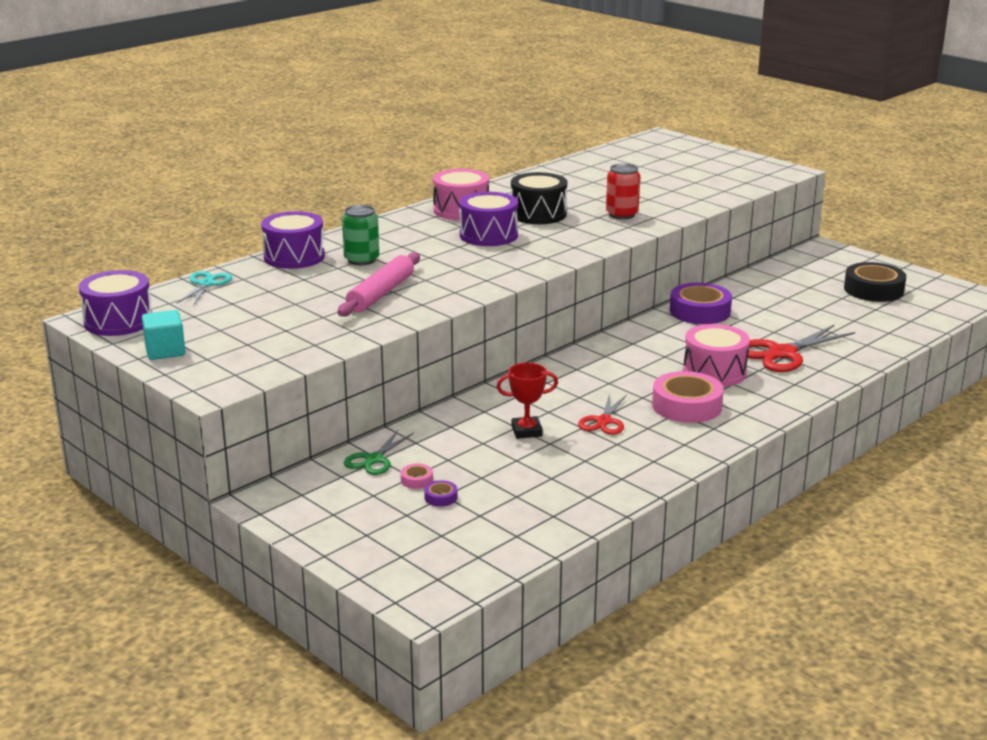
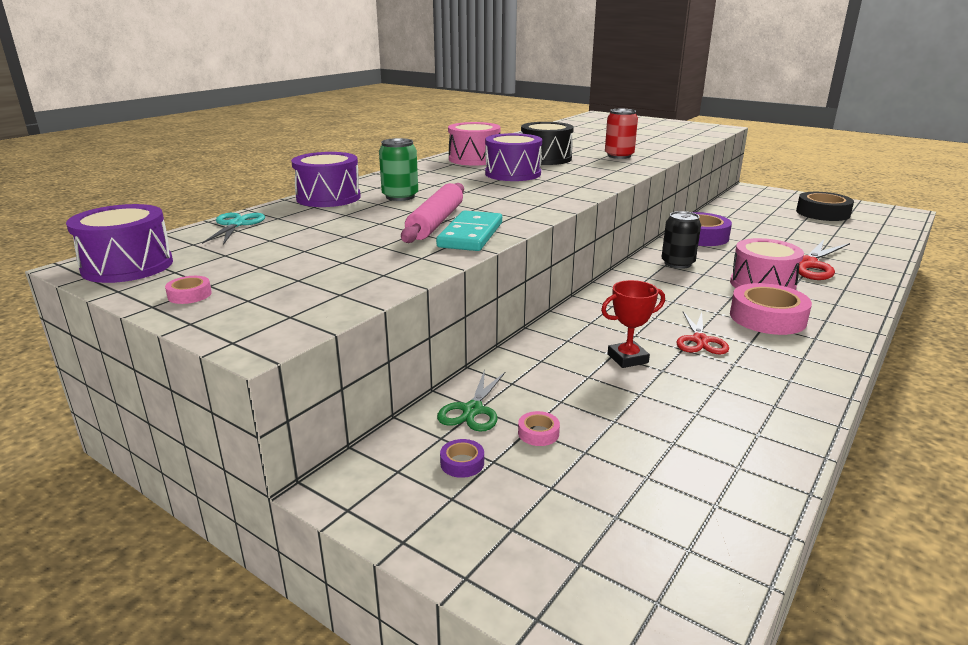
camera: 10 degrees left, 0 degrees up
turquoise cube [142,310,186,360] -> pink tape [165,276,212,304]
purple tape [424,480,457,507] -> purple tape moved to [440,439,484,478]
none -> turquoise domino [436,211,502,251]
none -> black can [661,211,701,269]

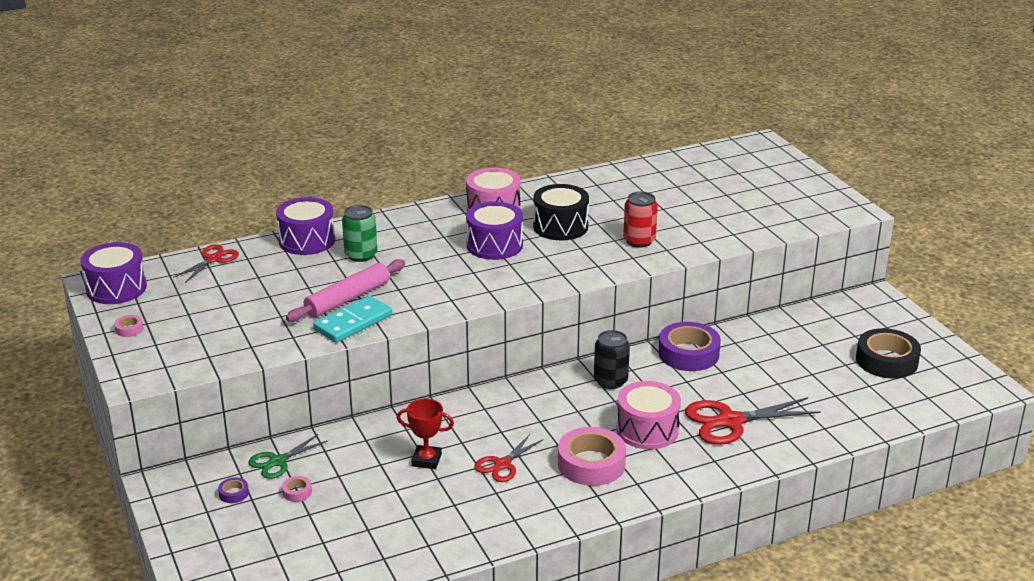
camera: 30 degrees right, 5 degrees up
turquoise scissors [202,213,265,245] -> red scissors [173,244,239,283]

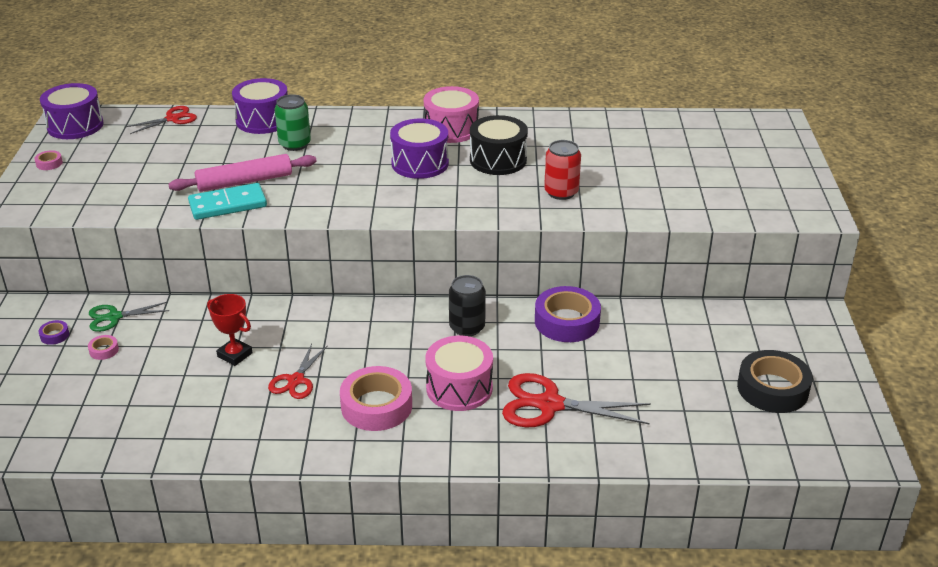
camera: 25 degrees right, 5 degrees up
red scissors [474,434,544,482] -> red scissors turned 45 degrees counterclockwise [268,344,328,399]

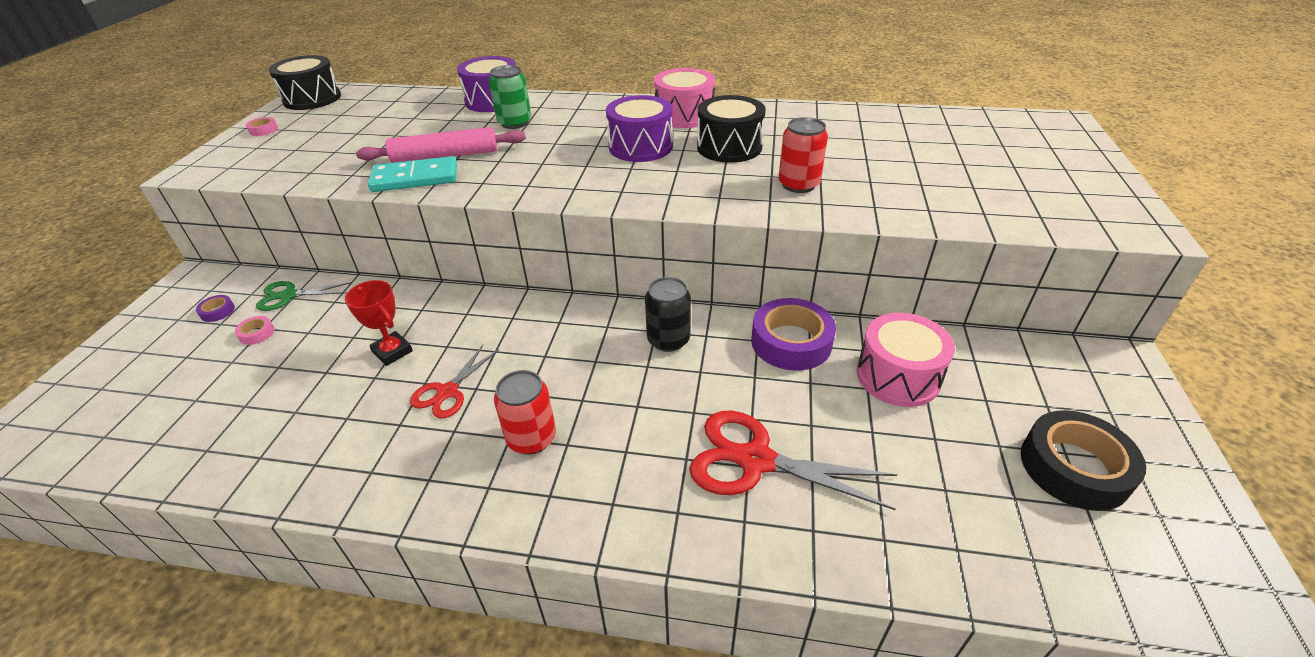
camera: 10 degrees right, 5 degrees up
purple drum [40,83,104,139] -> black drum [269,55,341,110]
red scissors [125,106,197,134] -> none
pink tape [340,366,412,431] -> red can [494,370,556,455]
pink drum [426,336,493,411] -> pink drum moved to [857,313,955,407]

